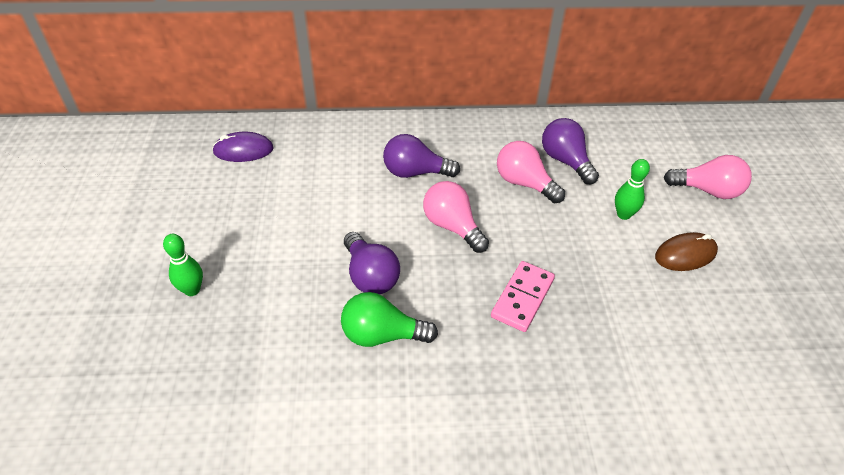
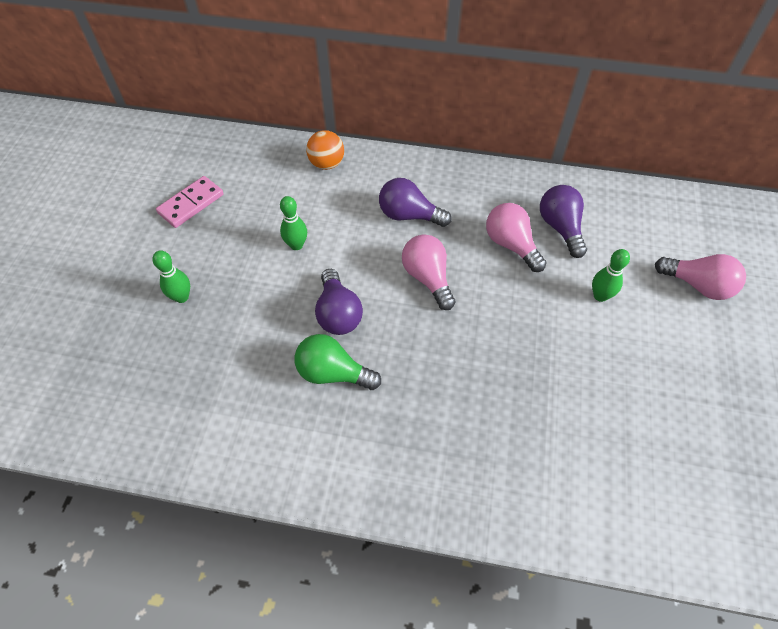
camera: 15 degrees right, 10 degrees up
purple mouse [212,132,274,162] -> none
pink domino [491,261,555,332] -> pink domino moved to [156,176,224,228]
brown mouse [655,232,718,271] -> none
none -> green bowling pin [280,196,307,250]
none -> orange ball [306,130,344,170]

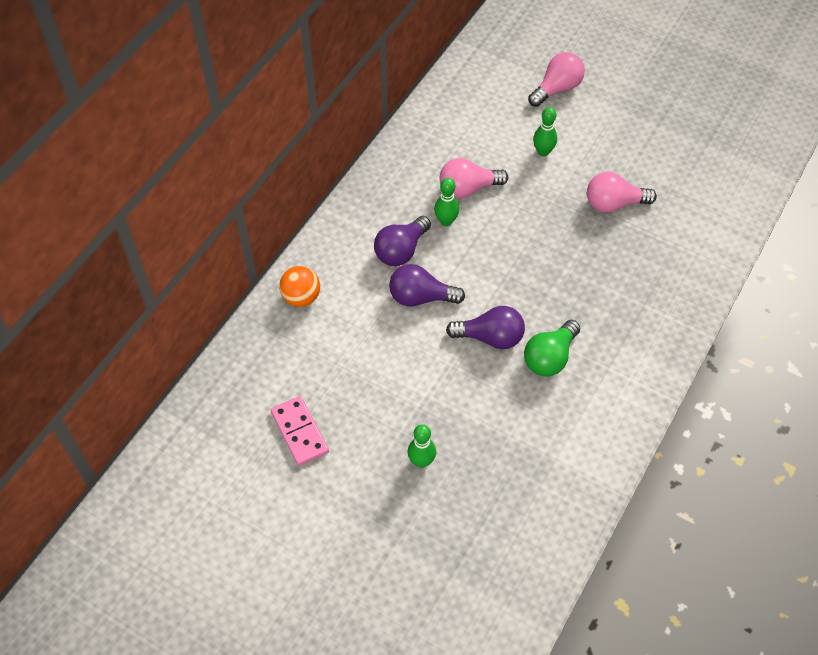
camera: 70 degrees left, 0 degrees up
green bowling pin [280,196,307,250] -> green bowling pin moved to [434,178,459,226]
pink light bulb [402,234,455,310] -> pink light bulb moved to [587,172,657,213]
purple light bulb [540,185,587,258] -> purple light bulb moved to [389,264,465,307]

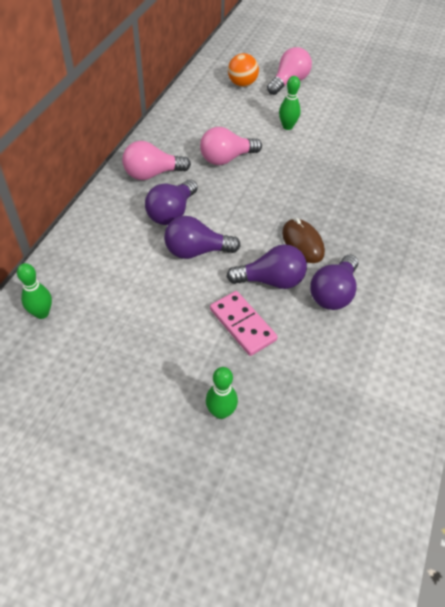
camera: 10 degrees left, 5 degrees down
pink domino [271,396,329,466] -> pink domino moved to [210,291,278,356]
orange ball [279,266,320,307] -> orange ball moved to [228,53,259,87]
green bowling pin [434,178,459,226] -> green bowling pin moved to [17,263,52,319]
green light bulb [524,320,580,376] -> purple light bulb [310,255,358,310]
pink light bulb [587,172,657,213] -> pink light bulb moved to [122,141,191,180]
none -> brown mouse [282,218,325,263]

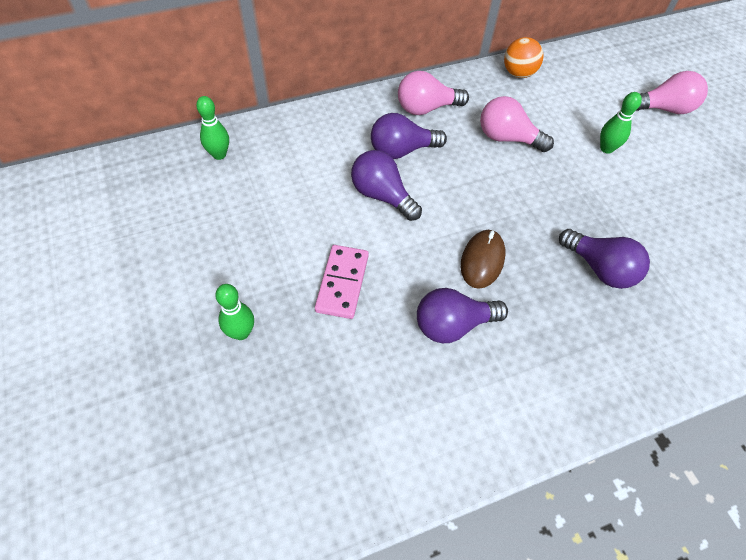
camera: 45 degrees right, 5 degrees up
pink light bulb [122,141,191,180] -> pink light bulb turned 45 degrees counterclockwise [398,71,469,115]
purple light bulb [226,244,307,289] -> purple light bulb moved to [559,229,650,289]
orange ball [228,53,259,87] -> orange ball moved to [504,37,543,78]

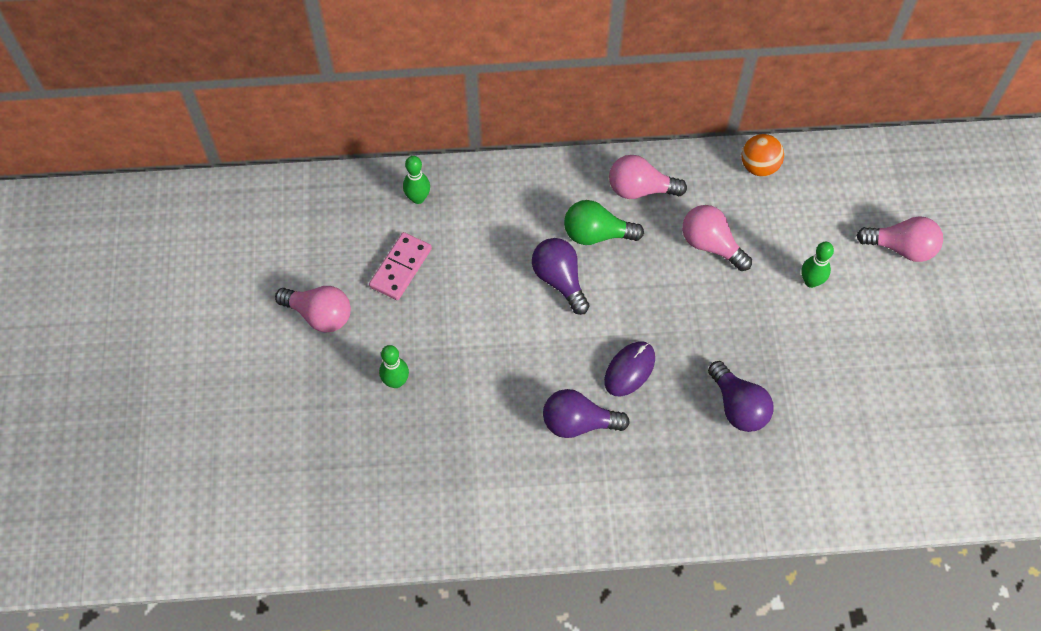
camera: 20 degrees right, 5 degrees up
pink domino [315,245,369,319] -> pink domino moved to [369,232,432,300]
purple light bulb [371,113,447,159] -> green light bulb [564,200,644,245]
brown mouse [461,229,505,289] -> purple mouse [604,341,655,396]
none -> pink light bulb [275,286,351,332]

